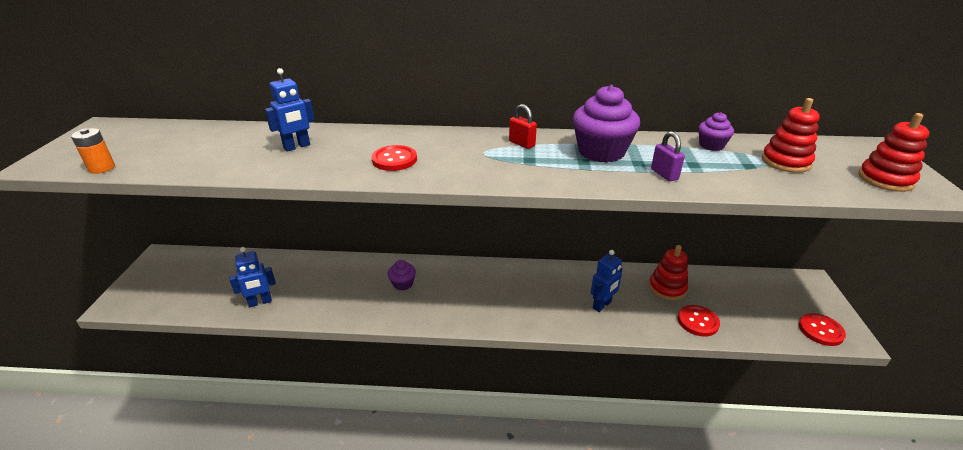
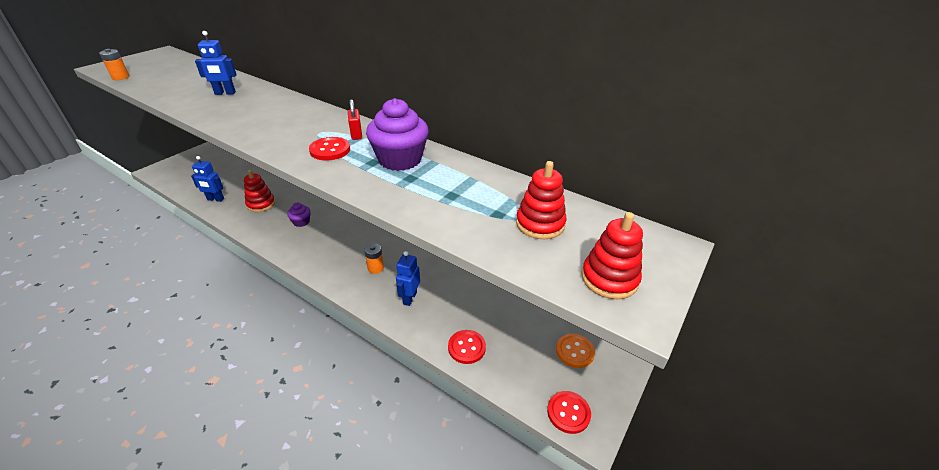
camera: 30 degrees right, 5 degrees up
red button [371,145,417,171] -> red button moved to [309,137,350,160]
blue robot [591,250,622,312] -> blue robot turned 120 degrees clockwise [396,251,420,306]
red stacking toy [649,245,688,301] -> red stacking toy moved to [244,170,275,212]
purple padlock [651,131,685,181] -> none
purple cupcake [699,112,734,151] -> none
none -> orange battery [364,243,384,274]
none -> orange button [556,334,595,368]

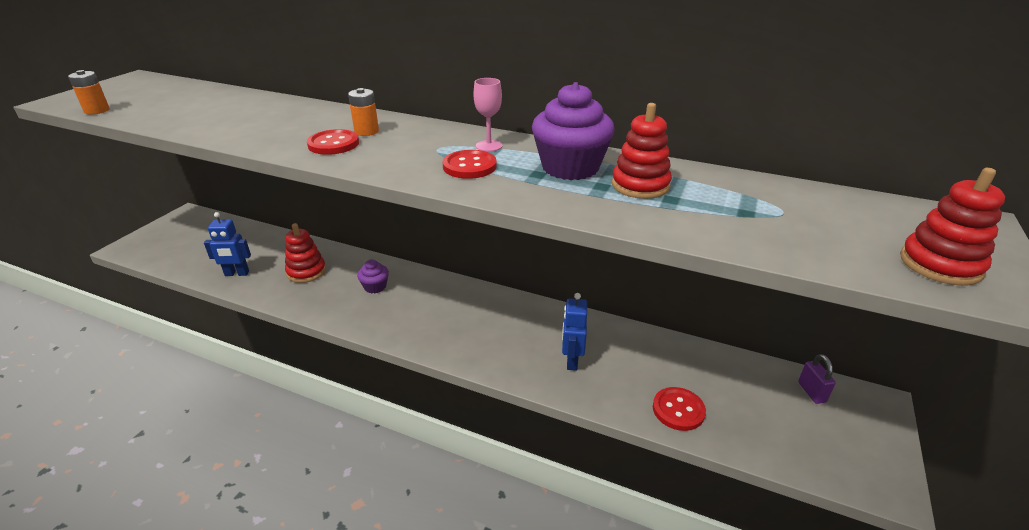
camera: 10 degrees left, 5 degrees down
blue robot [195,31,237,95] -> none
red padlock [348,99,362,140] -> pink goblet [473,78,502,152]
orange battery [364,243,384,274] -> orange battery moved to [348,88,379,136]
red stacking toy [516,161,566,239] -> red stacking toy moved to [612,103,672,199]
red button [547,391,591,434] -> red button moved to [307,129,359,155]
orange button [556,334,595,368] -> purple padlock [798,354,836,404]

